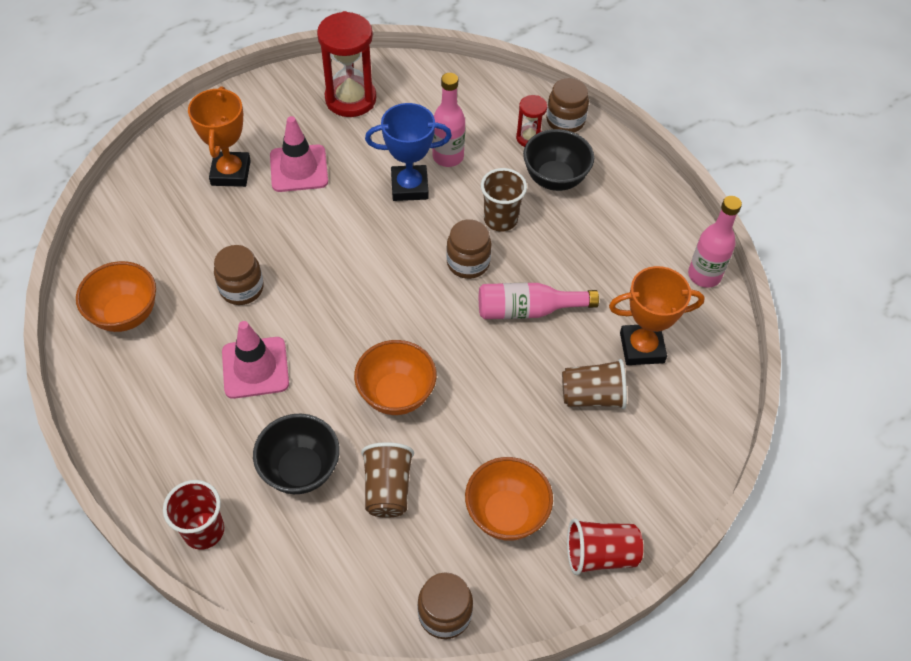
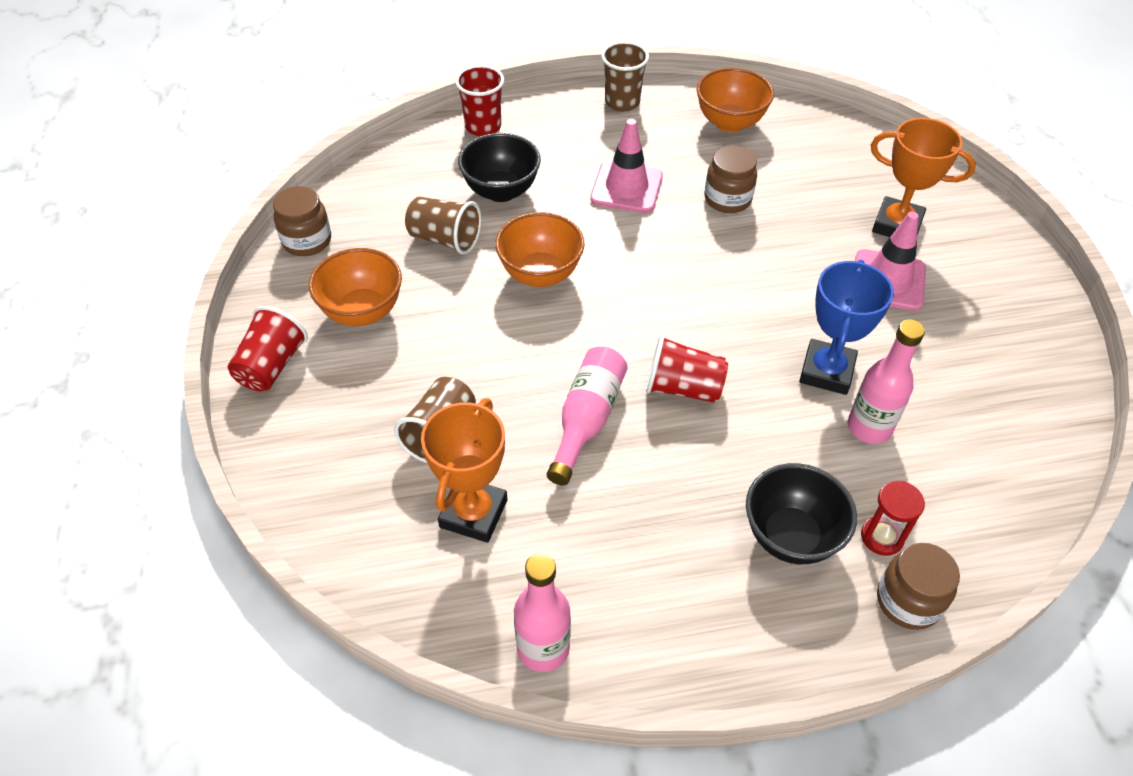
camera: 115 degrees right, 5 degrees down
red hourglass [317,11,376,117] -> none
brown jar [446,219,492,279] -> red cup [646,335,728,403]
brown cup [481,168,527,231] -> brown cup moved to [601,41,649,112]

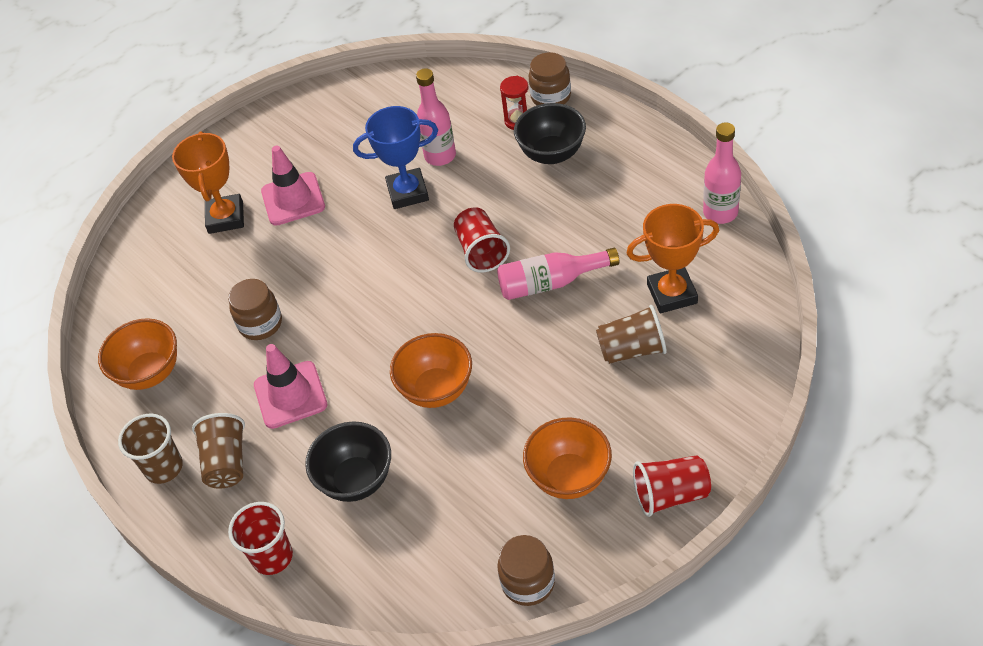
camera: 115 degrees left, 0 degrees up
brown cup [405,197,481,255] -> brown cup moved to [192,413,245,489]

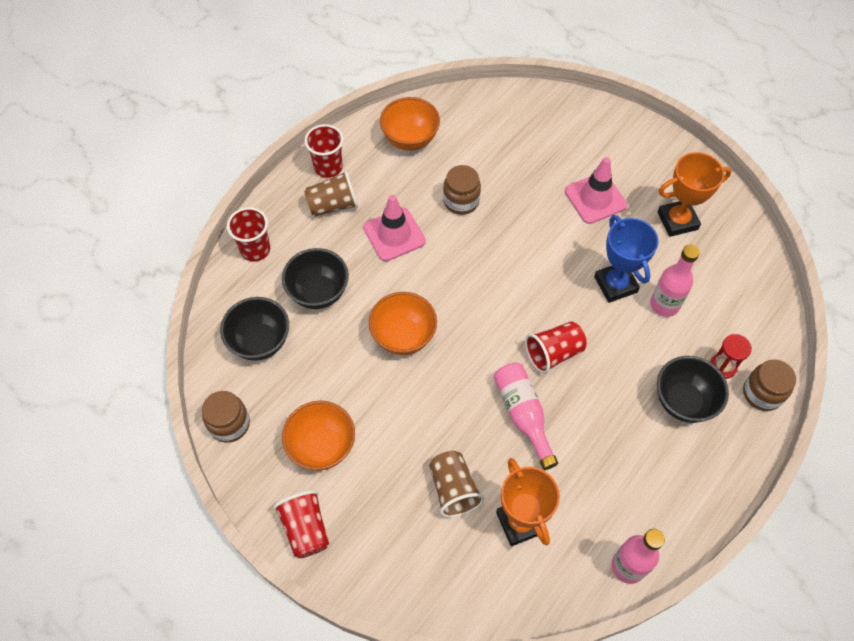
camera: 75 degrees right, 10 degrees up
brown cup [118,414,183,484] -> red cup [305,124,344,178]
orange trophy [172,131,244,234] -> orange trophy moved to [658,152,731,237]
none -> black bowl [220,297,289,361]

